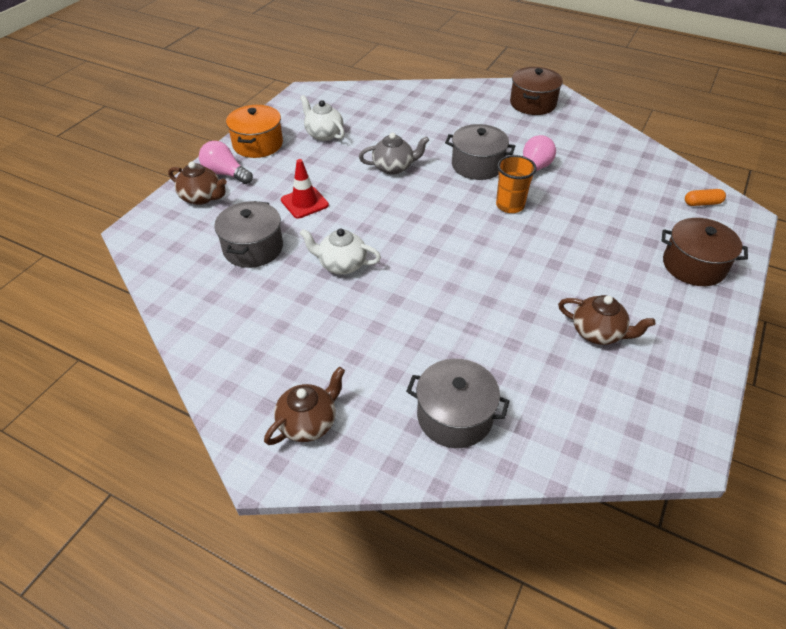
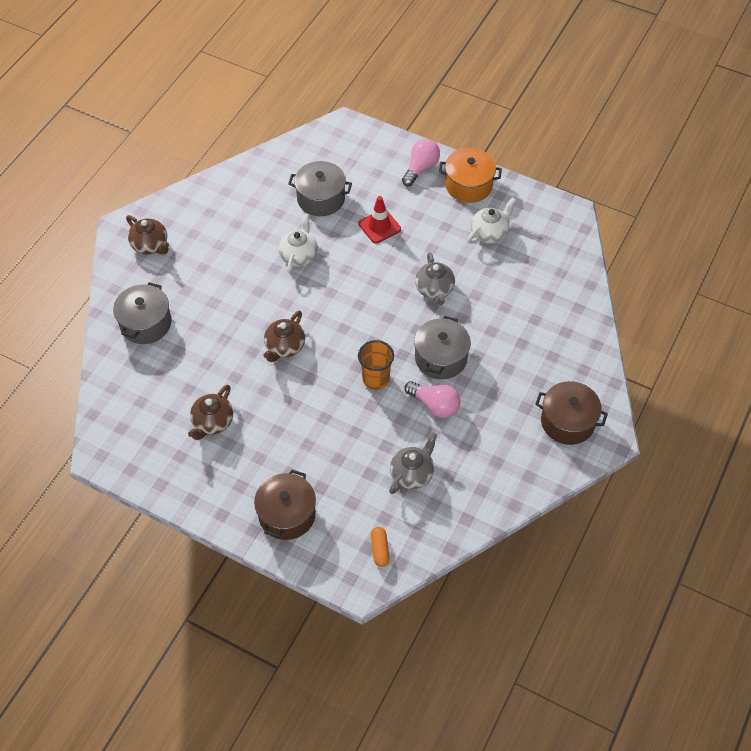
camera: 90 degrees right, 10 degrees up
brown teapot [168,161,227,205] -> brown teapot moved to [264,310,305,362]
none -> grey teapot [389,432,437,494]

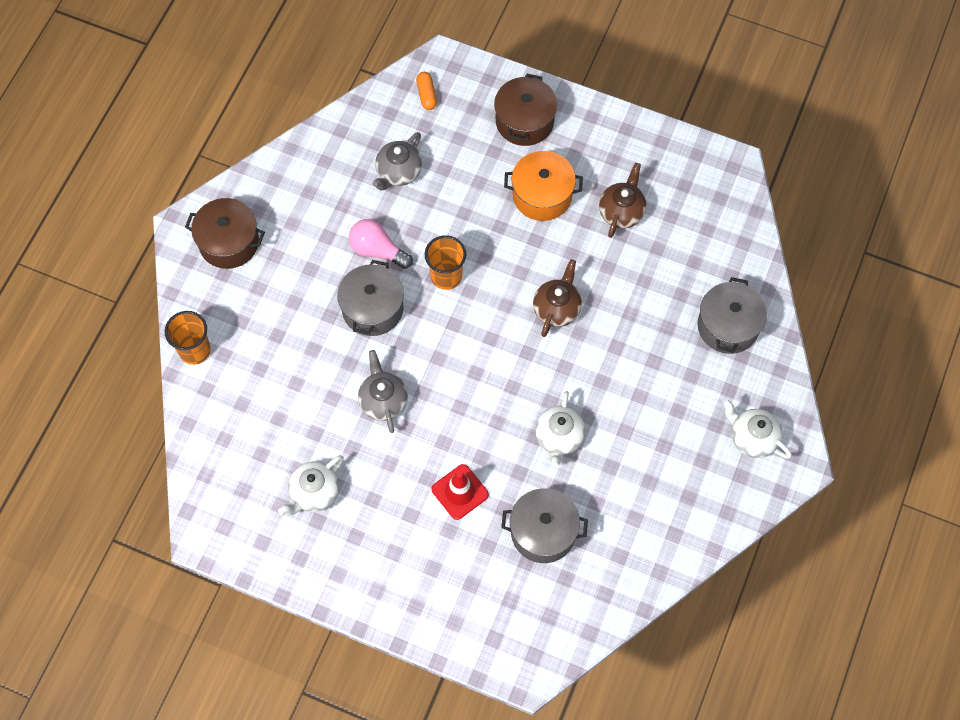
camera: 175 degrees right, 10 degrees up
brown teapot [126,215,169,254] -> white teapot [722,399,792,459]
pink light bulb [402,139,440,186] -> none
orange pot [439,148,502,203] -> orange pot moved to [504,151,583,221]
none -> orange cup [165,311,211,365]

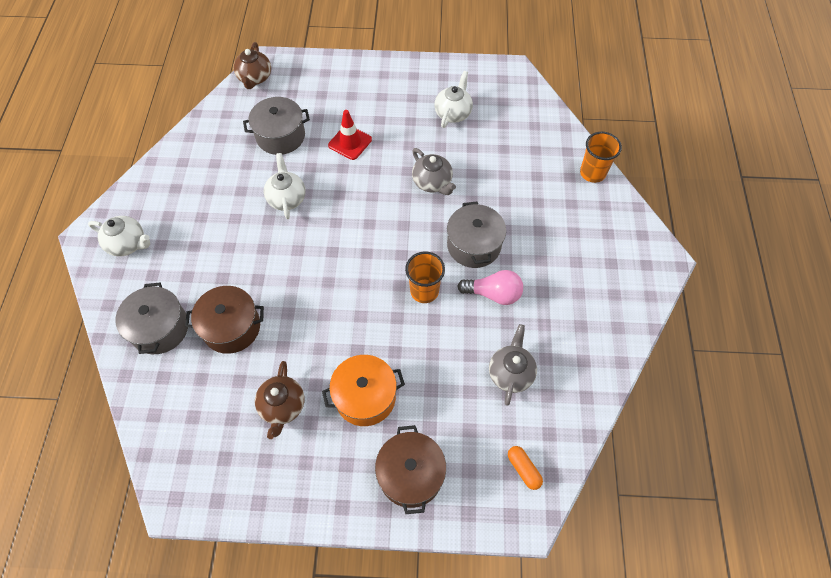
camera: 160 degrees right, 5 degrees down
brown pot [185,198,265,269] -> brown pot moved to [185,286,264,354]
brown teapot [533,259,582,337] -> brown teapot moved to [233,42,271,89]

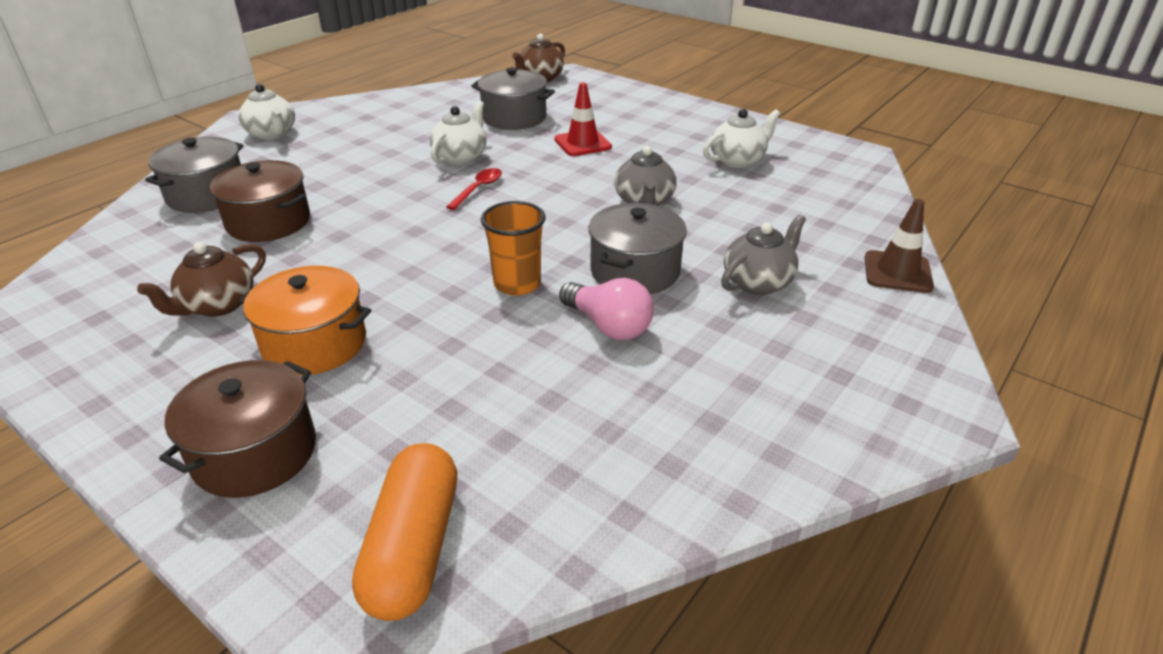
camera: 35 degrees right, 25 degrees down
grey teapot [489,324,537,406] -> grey teapot moved to [721,214,806,295]
orange capsule [508,446,543,490] -> orange capsule [352,443,457,621], size x1.94
orange cup [580,132,622,183] -> brown traffic cone [865,199,934,293]
none -> red spoon [446,168,502,210]

